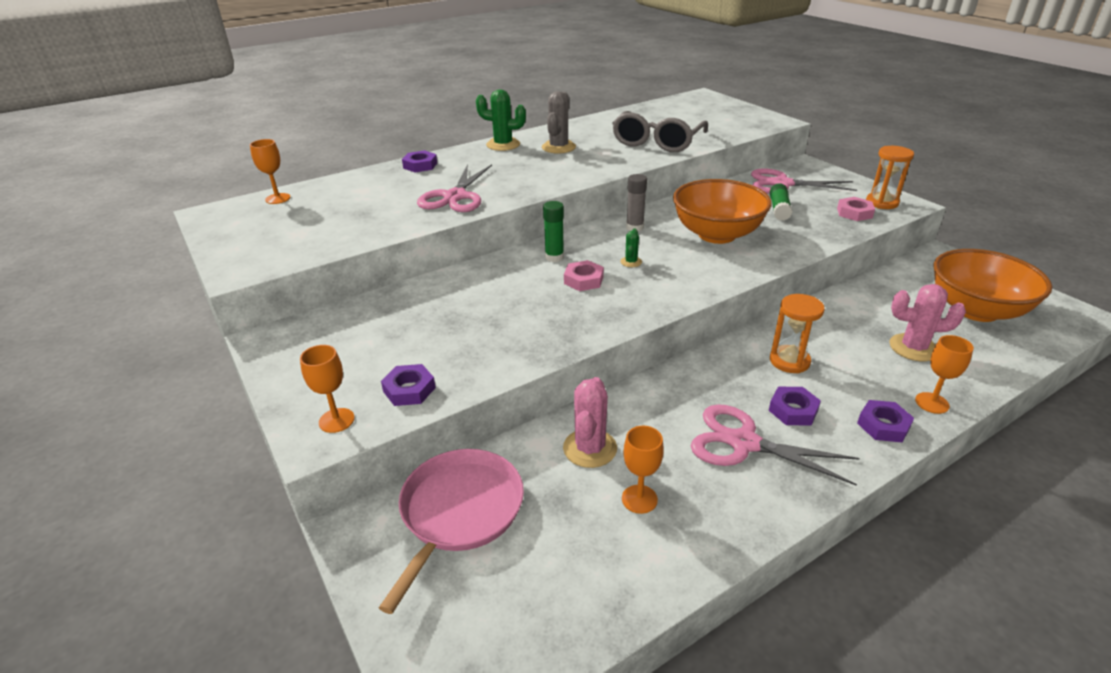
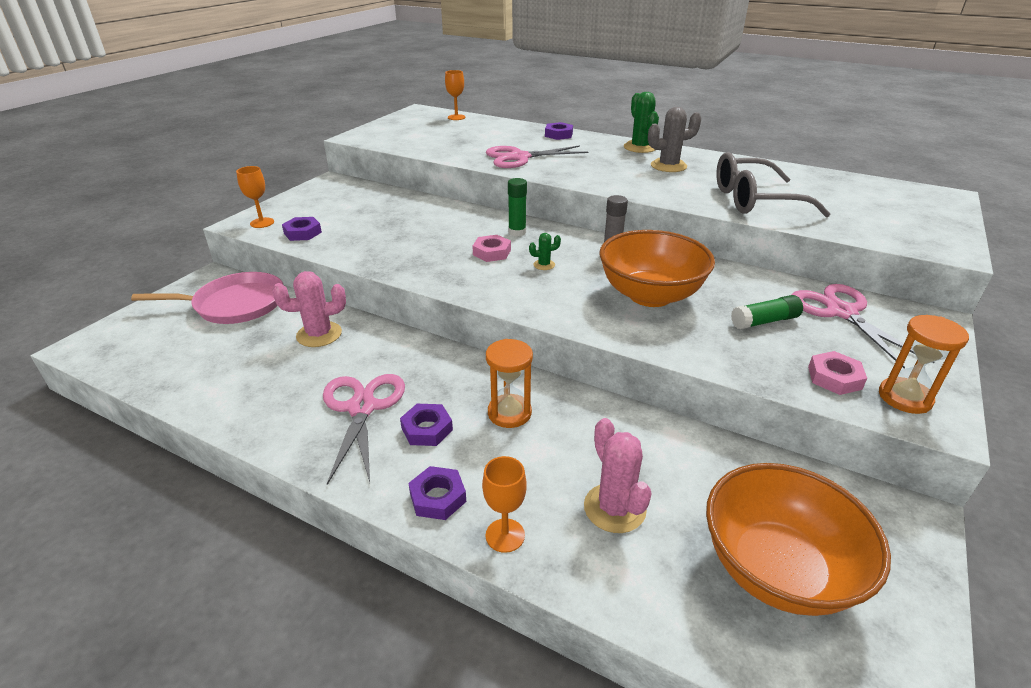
camera: 60 degrees right, 0 degrees up
orange goblet [622,426,664,514] -> none

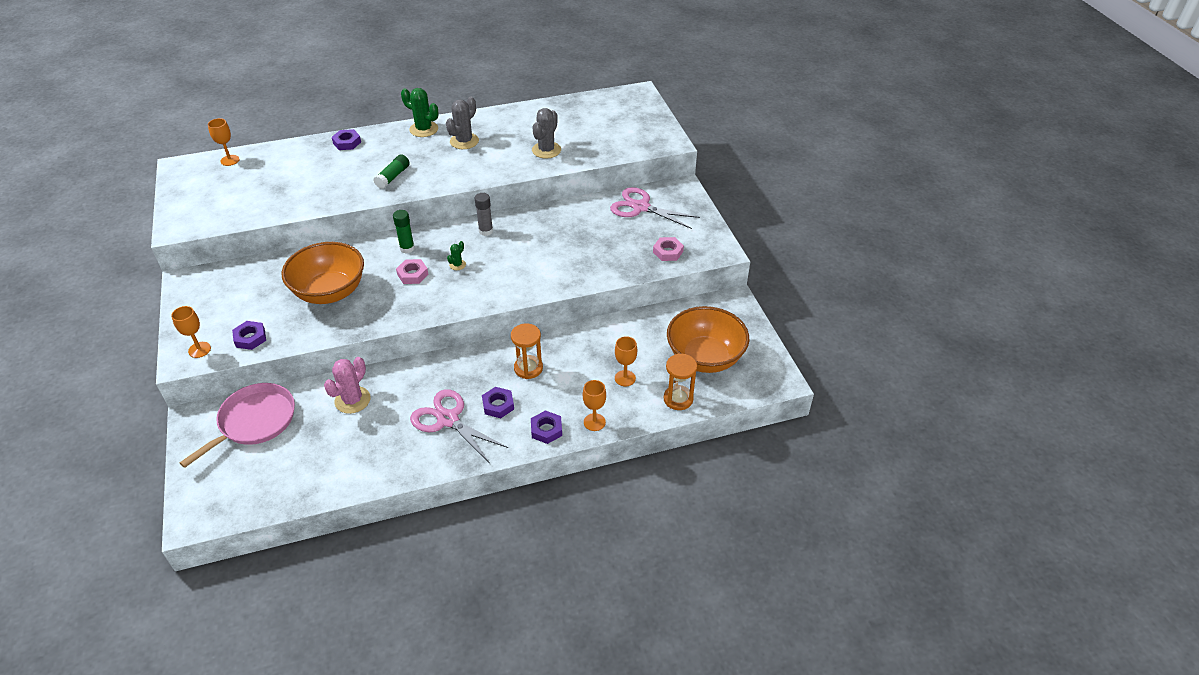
camera: 45 degrees left, 10 degrees up
pink scissors [486,145,588,168] -> none
pink cactus [584,418,652,533] -> orange goblet [615,336,637,386]
orange bowl [599,230,715,307] -> orange bowl moved to [282,242,364,304]
grey glasses [716,152,830,217] -> grey cactus [532,108,561,159]
green glue stick [731,295,803,330] -> green glue stick moved to [373,155,410,189]
orange hourglass [879,315,969,414] -> orange hourglass moved to [664,353,697,410]

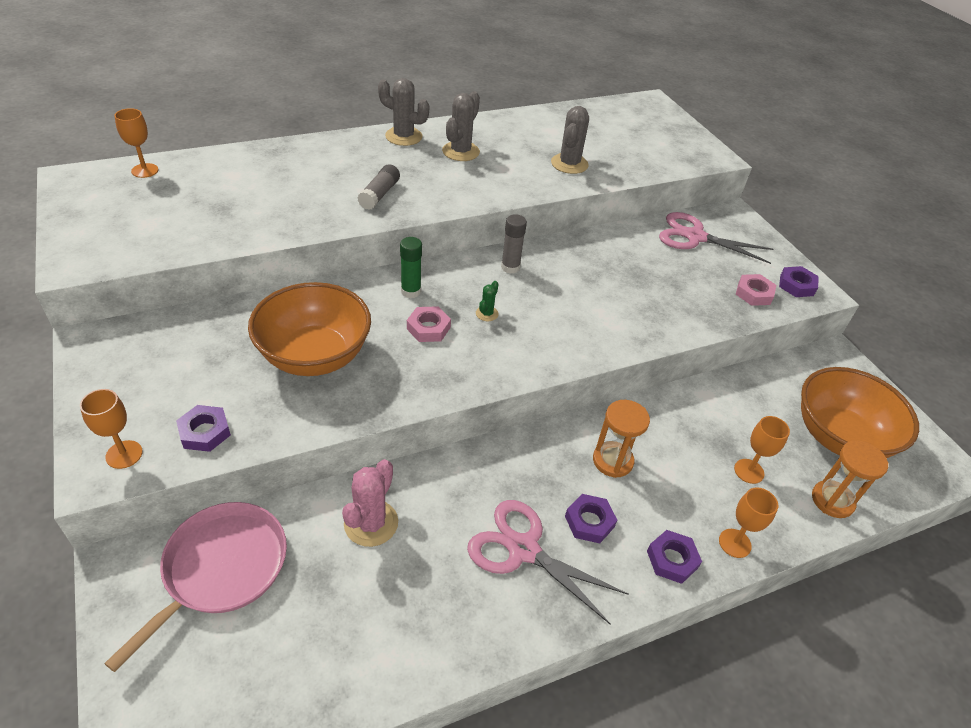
camera: 10 degrees left, 0 degrees up
purple nut [332,129,361,150] -> purple nut moved to [779,266,819,297]
green glue stick [373,155,410,189] -> grey glue stick [357,164,400,210]
green cactus [401,88,439,137] -> grey cactus [378,78,429,146]

